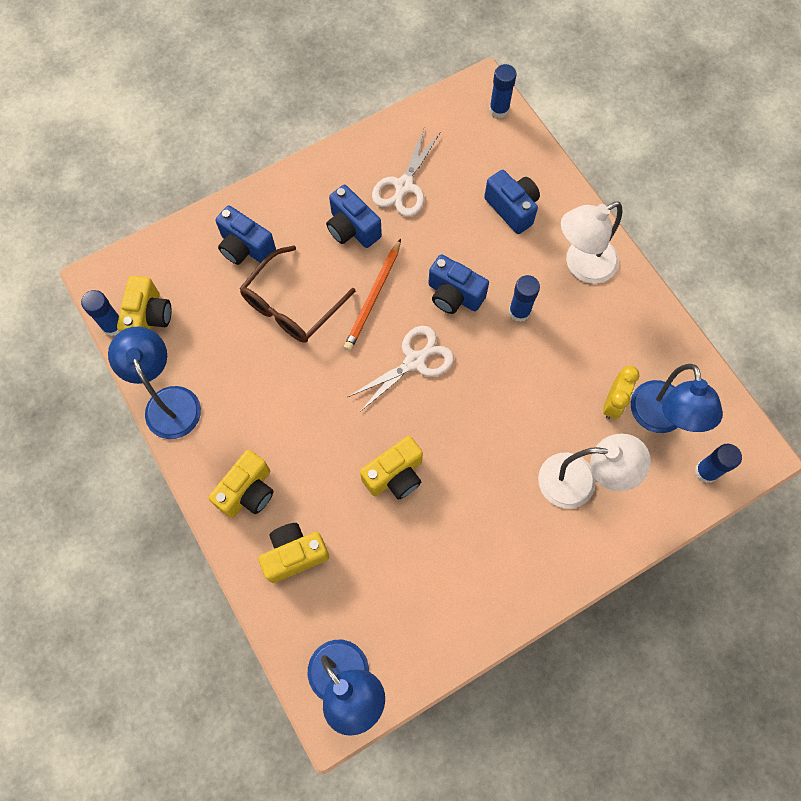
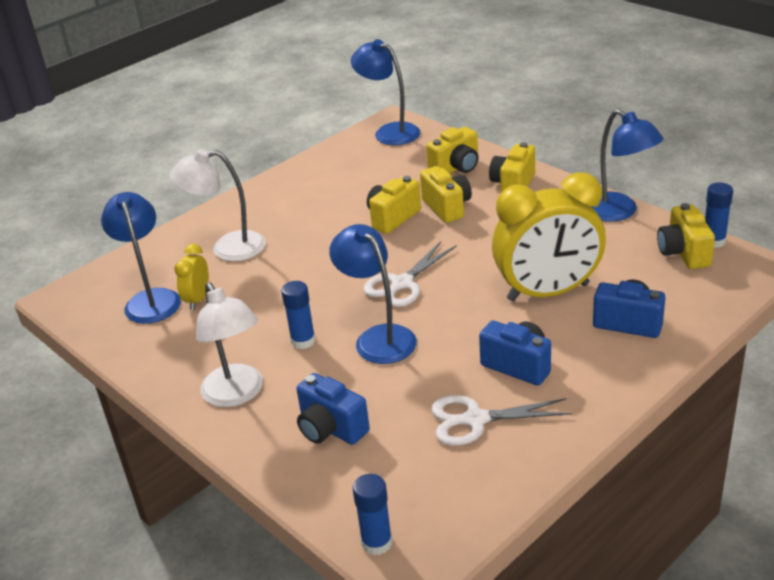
camera: 170 degrees right, 35 degrees down
brown glasses [240,246,355,343] -> yellow clock [492,172,606,301]
orange pencil [344,239,401,351] -> none
white scissors [372,128,440,217] -> white scissors turned 105 degrees counterclockwise [431,395,572,446]
blue camera [428,254,489,314] -> blue lamp [329,224,417,364]
white lamp [561,202,622,284] -> white lamp turned 105 degrees clockwise [196,282,263,407]
blue glue stick [695,444,742,483] -> none
none -> yellow camera [420,166,472,223]

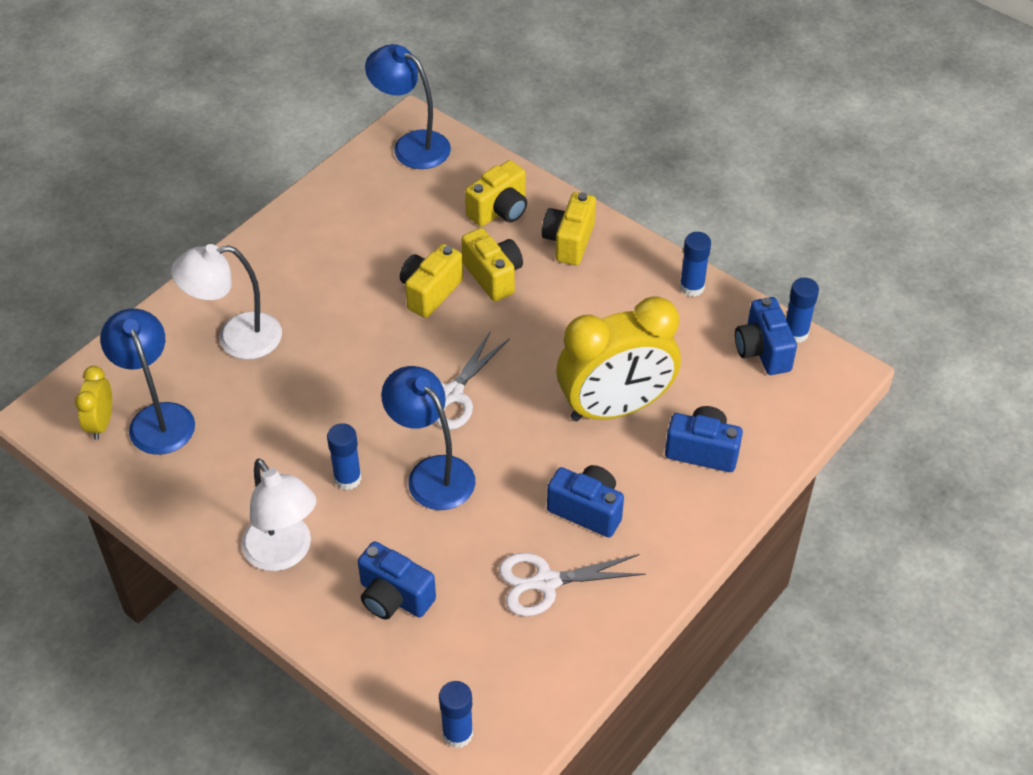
camera: 10 degrees left, 15 degrees up
yellow clock [175,244,209,310] -> yellow clock moved to [75,366,112,440]
blue lamp [592,109,663,222] -> blue glue stick [680,232,711,297]
yellow camera [657,203,715,269] -> blue camera [735,297,797,375]

